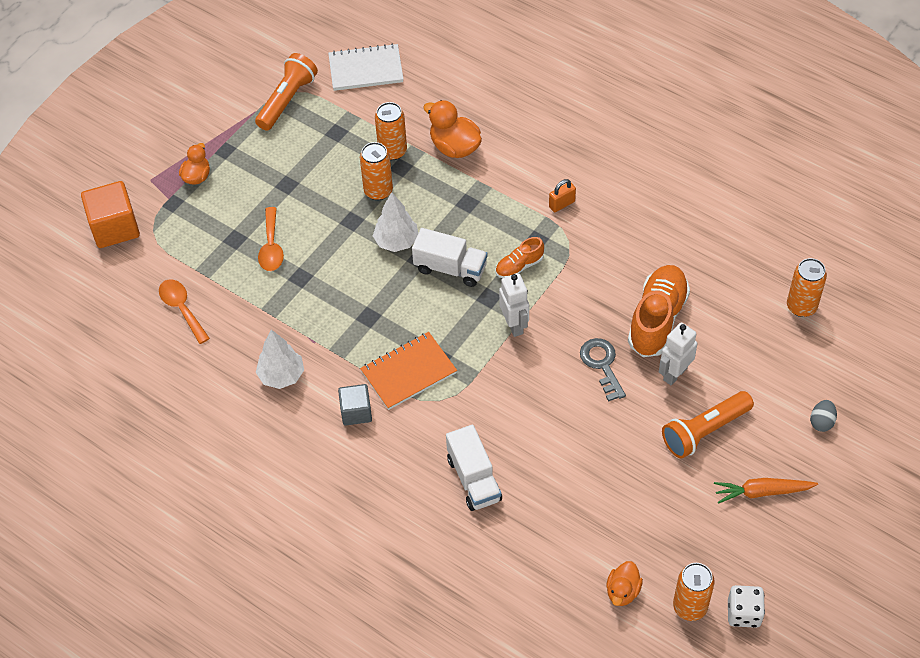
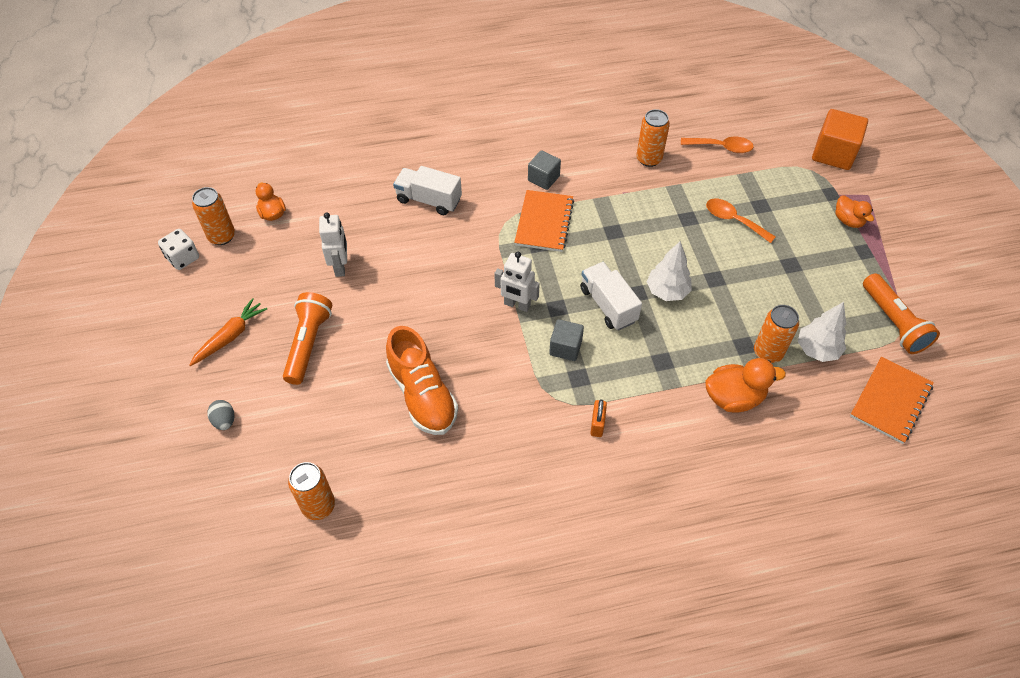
camera: 130 degrees right, 0 degrees up
white tree [256,330,304,389] -> white tree moved to [798,302,846,362]
white notebook [328,44,404,91] -> orange notebook [850,356,934,444]
orange can [360,142,393,200] -> orange can moved to [636,109,670,167]
white truck [412,228,488,287] -> white truck turned 90 degrees clockwise [580,262,642,330]
orange shoe [495,237,544,278] -> grey cube [549,319,584,361]
grey key [580,338,626,401] -> none
white robot [659,322,697,385] -> white robot moved to [319,212,347,277]

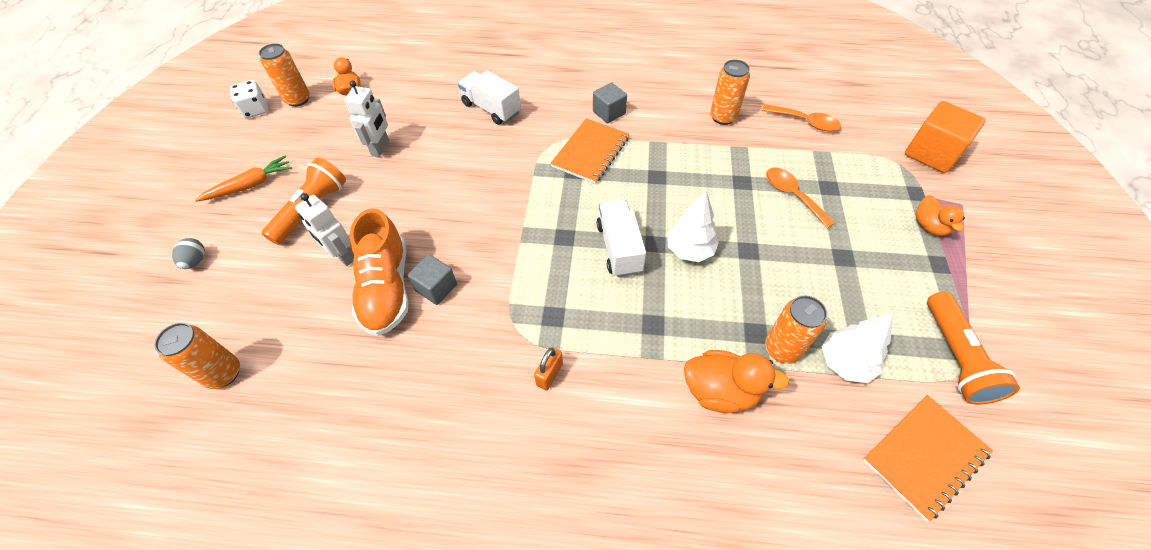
camera: 20 degrees right, 0 degrees up
white robot [494,252,540,312] -> white robot moved to [295,193,354,266]
grey cube [549,319,584,361] -> grey cube moved to [408,254,457,305]

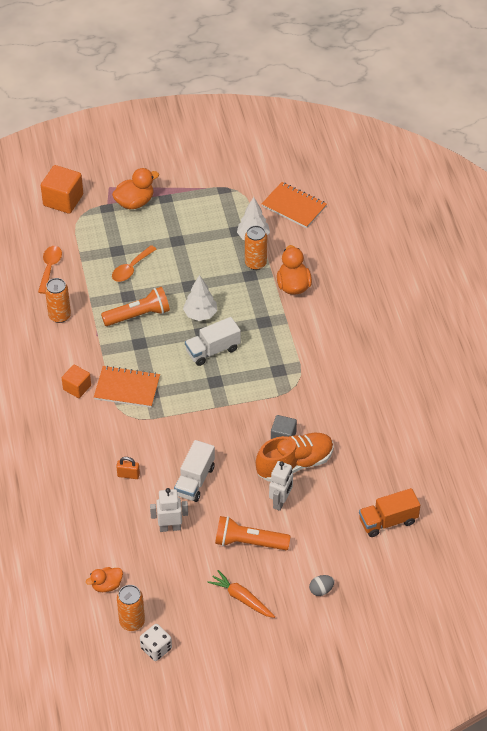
camera: 110 degrees left, 5 degrees down
orange can [154,323,240,389] -> orange truck [359,488,420,537]
white truck [458,71,521,125] -> white truck moved to [174,440,215,502]
orange padlock [534,347,563,391] -> orange padlock moved to [116,457,140,479]
grey cube [593,82,627,123] -> orange cube [62,365,91,398]
orange duck [915,195,965,236] -> orange duck [112,168,159,209], size x1.56
orange flashlight [927,291,1020,405] -> orange flashlight moved to [101,287,170,326]

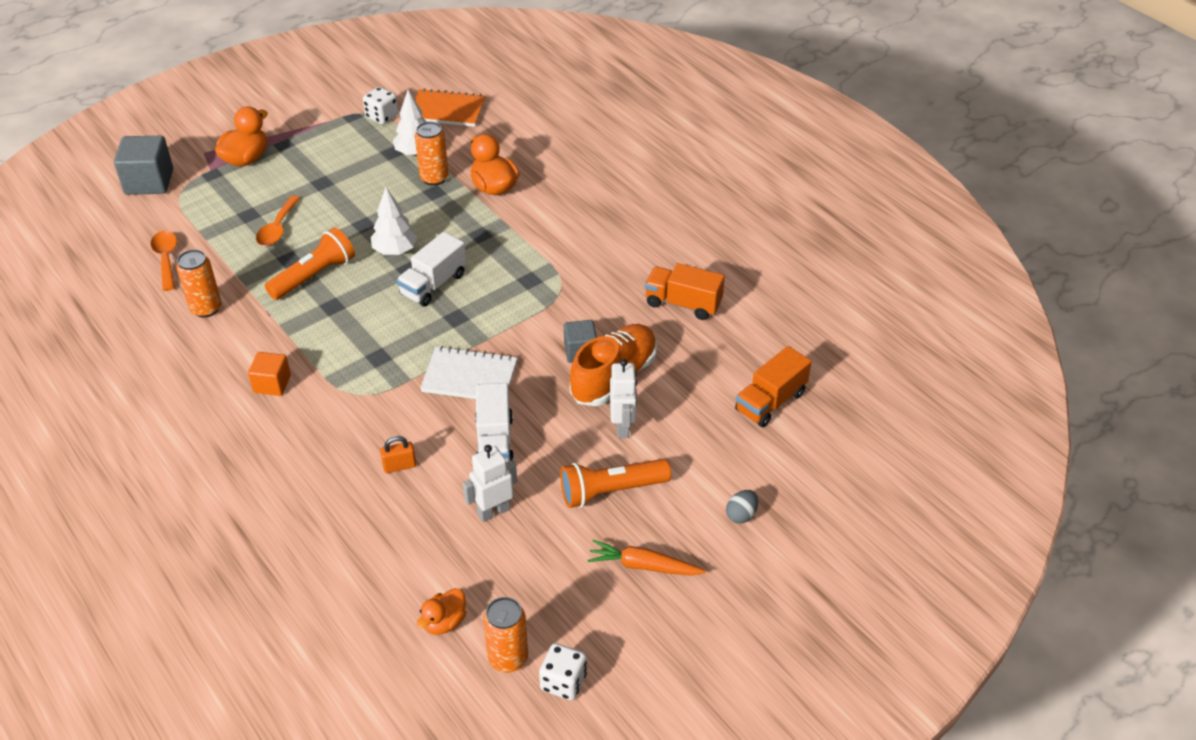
camera: 25 degrees left, 5 degrees down
orange cube [41,165,83,214] -> grey cube [114,136,173,195]
orange notebook [94,365,160,408] -> none
none -> white dice [363,87,399,125]
none -> white notebook [420,346,517,399]
none -> orange truck [645,263,725,320]

